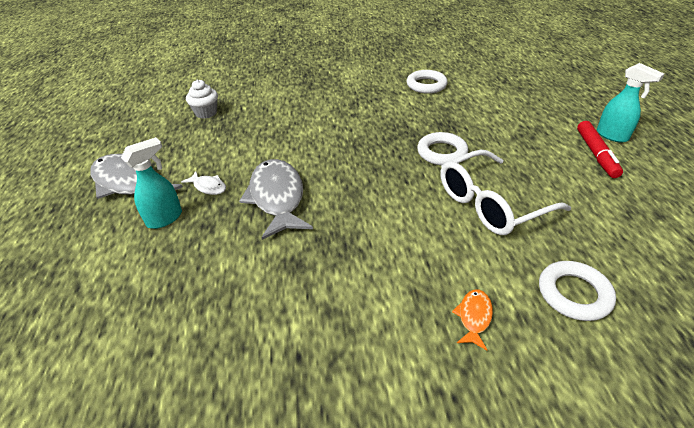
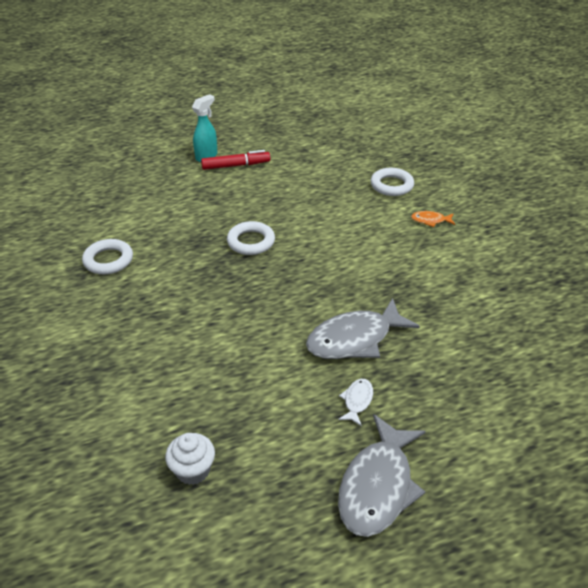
camera: 105 degrees left, 0 degrees up
turquoise spray bottle [121,137,182,229] -> none
white glasses [441,150,571,235] -> none

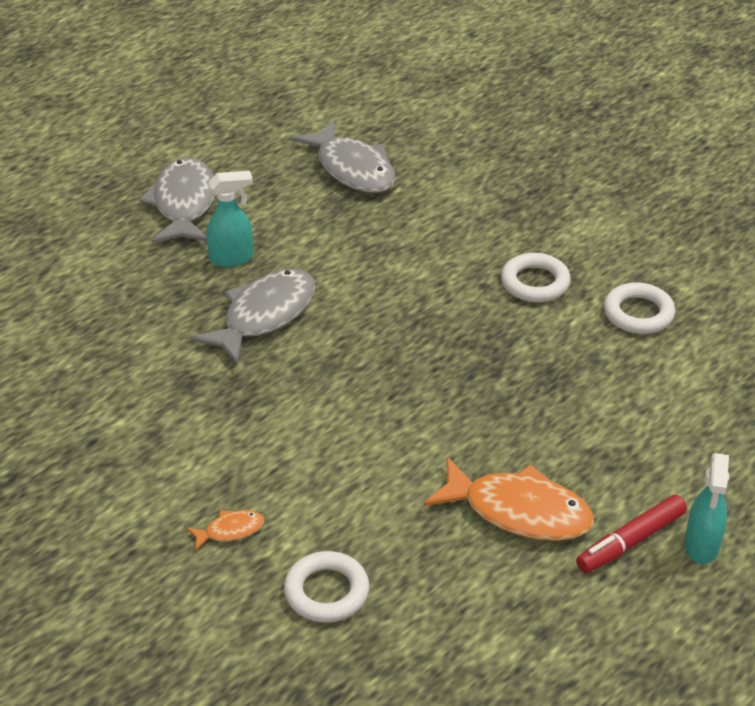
camera: 155 degrees right, 0 degrees up
white cupcake [165,433,215,485] -> grey fish [291,120,396,193]
white ring [227,221,275,255] -> white ring moved to [501,253,571,302]
white fish [338,379,373,426] -> turquoise spray bottle [207,171,253,267]
none -> orange fish [424,457,594,541]

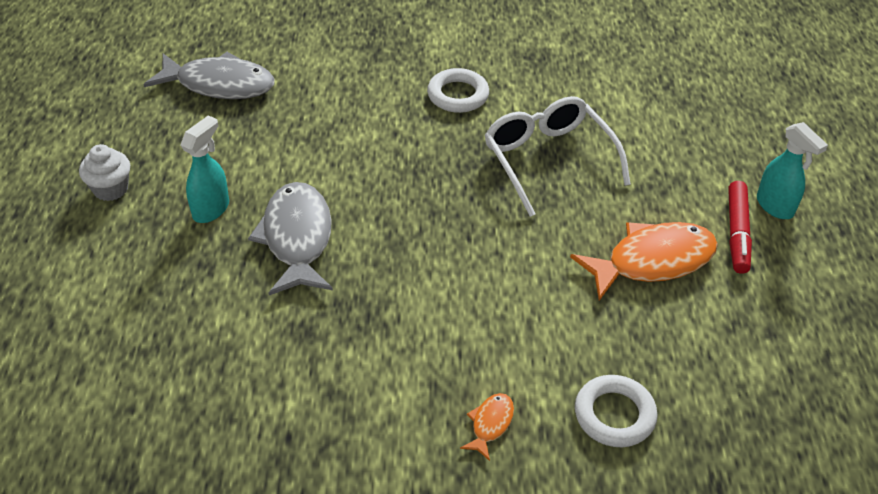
camera: 45 degrees left, 5 degrees up
grey fish [139,157,214,243] -> white cupcake [79,144,130,201]
white ring [604,282,675,334] -> none
none -> white glasses [484,96,631,217]

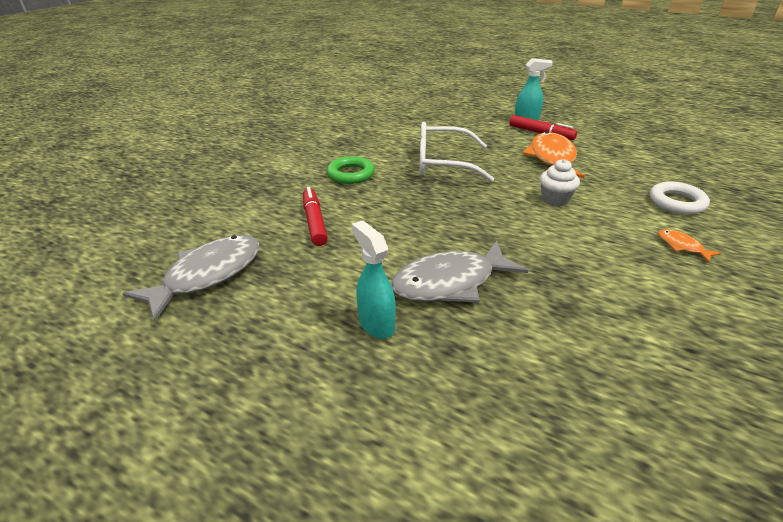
camera: 60 degrees left, 10 degrees down
white cupcake [79,144,130,201] -> white cupcake moved to [540,159,580,206]
grey fish [248,182,333,295] -> grey fish turned 45 degrees counterclockwise [391,241,528,302]
white ring [427,68,489,113] -> green ring [327,156,375,184]
none -> red marker [303,187,328,246]

